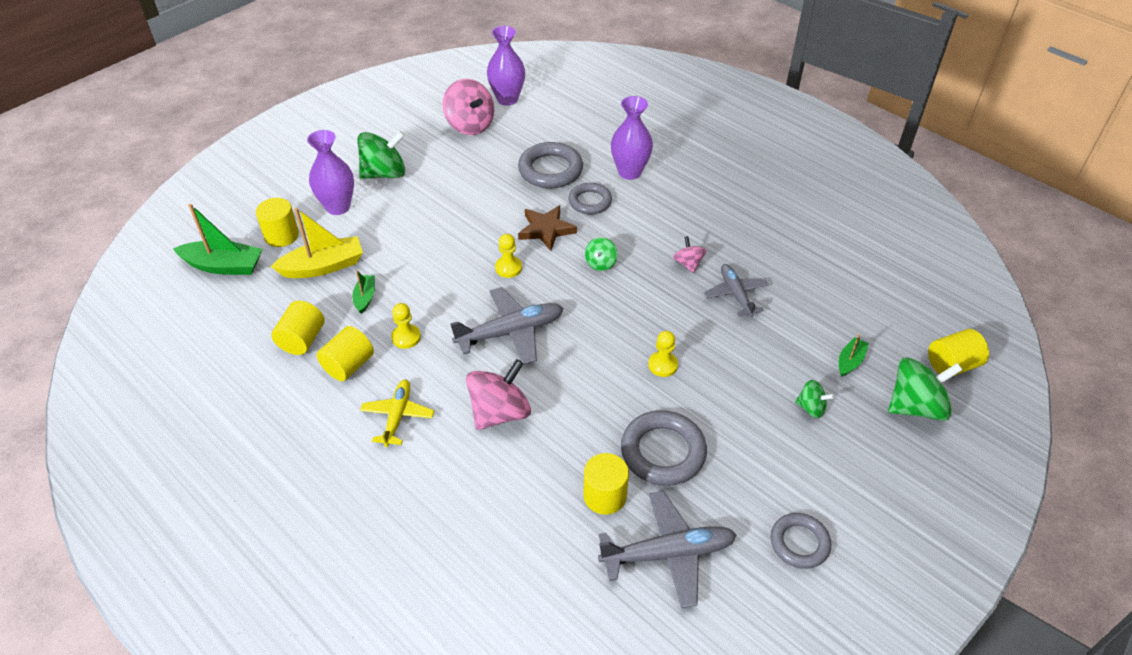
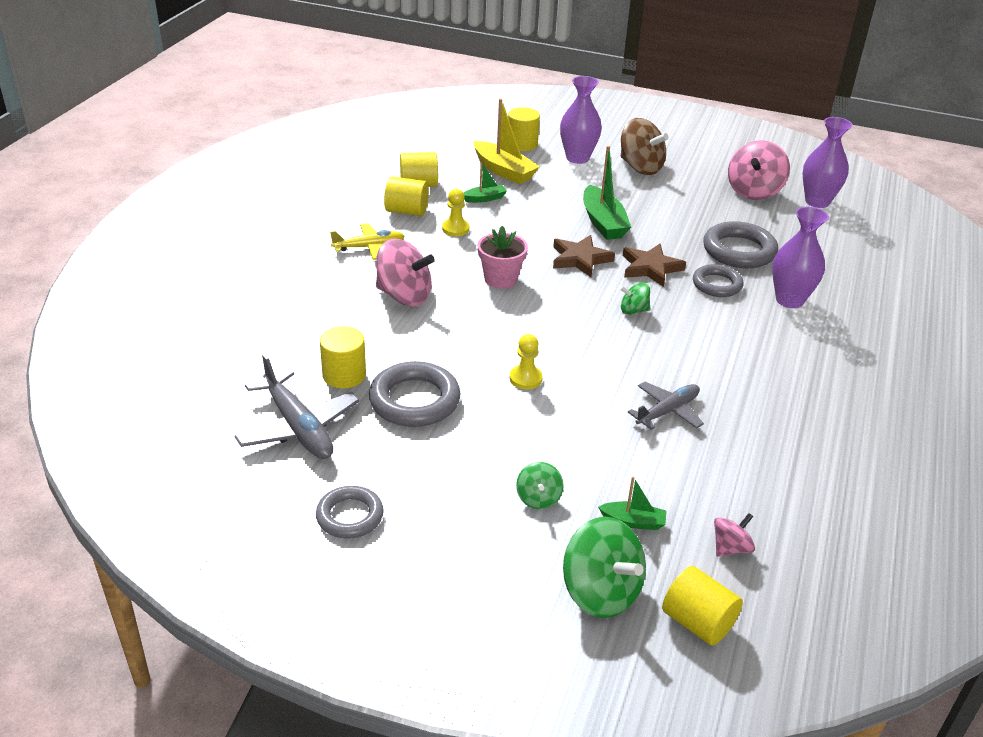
camera: 65 degrees right, 10 degrees down
green boat [173,204,263,275] -> green boat moved to [583,146,631,240]
green spinning top [357,131,405,179] -> brown spinning top [621,118,669,175]
grey plane [450,287,564,365] -> pink flower pot [477,226,528,289]
yellow pawn [495,234,522,278] -> brown star [553,235,615,278]
pink spinning top [673,236,706,273] -> pink spinning top moved to [714,513,755,557]

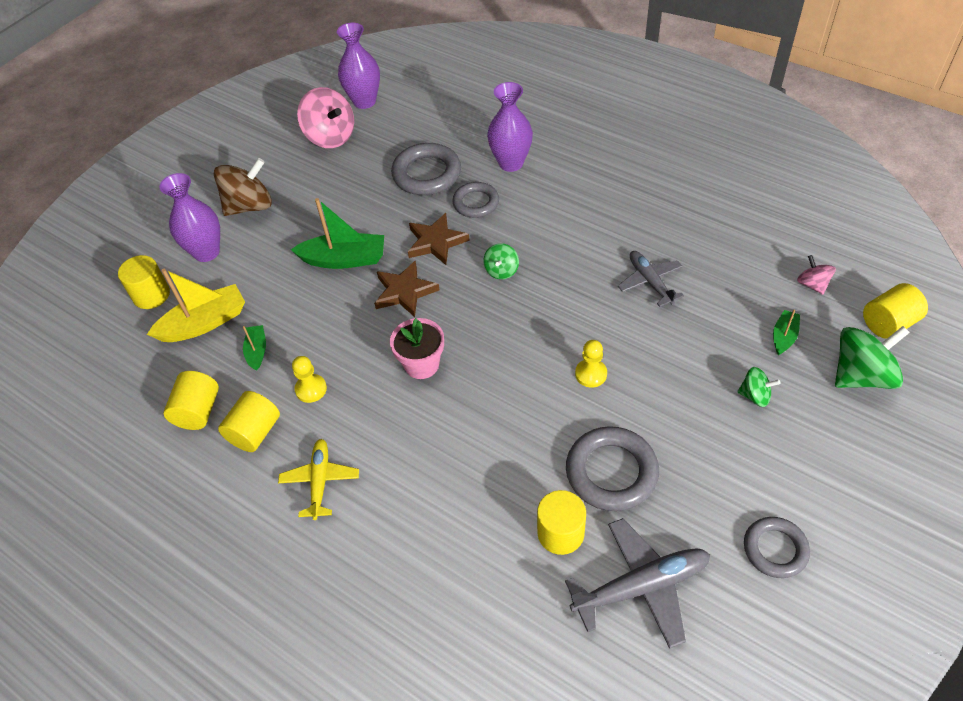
camera: 70 degrees left, 15 degrees up
pink spinning top [376,239,435,306] -> none

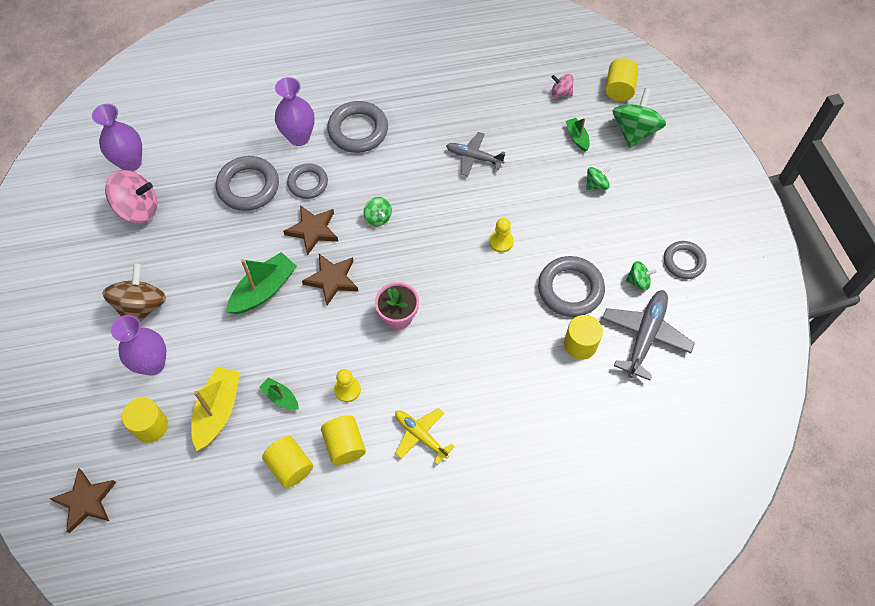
camera: 50 degrees left, 10 degrees up
none -> brown star [50,468,116,533]
none -> grey ring [327,101,388,153]
none -> green spinning top [626,261,657,290]

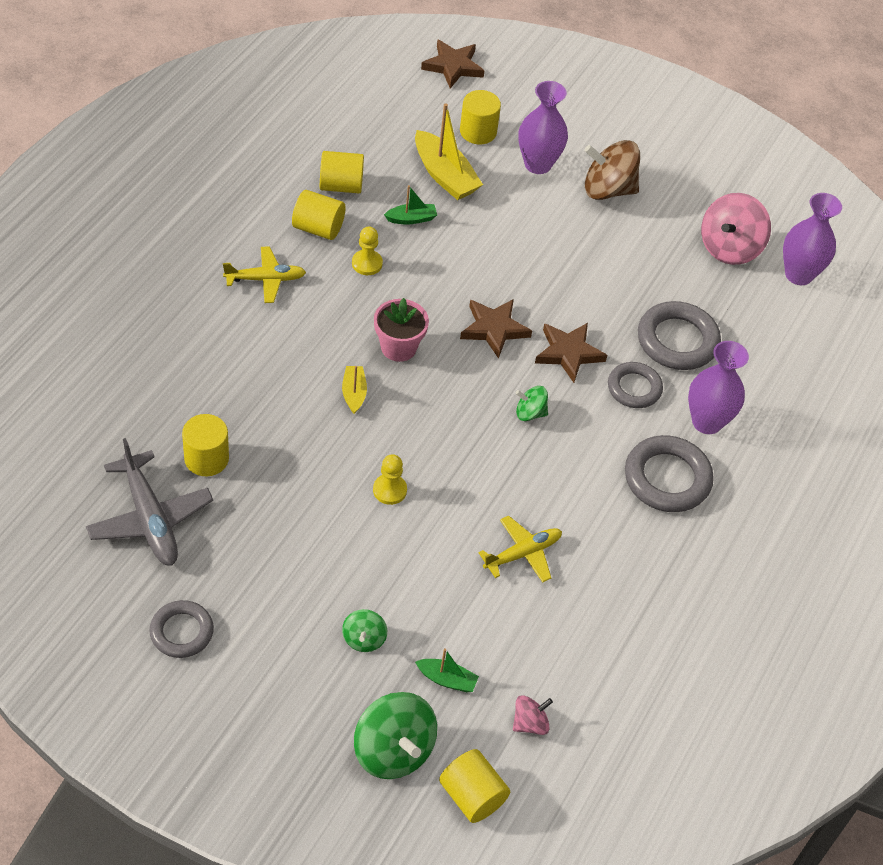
camera: 125 degrees right, 10 degrees down
brown spinning top [102,264,166,322] -> brown spinning top turned 135 degrees clockwise [584,140,640,200]
green boat [226,252,297,314] -> none
grey plane [446,132,505,177] -> yellow plane [478,516,562,583]
grey ring [538,256,605,317] -> none
green spinning top [626,261,657,290] -> none
none -> yellow boat [342,366,367,414]

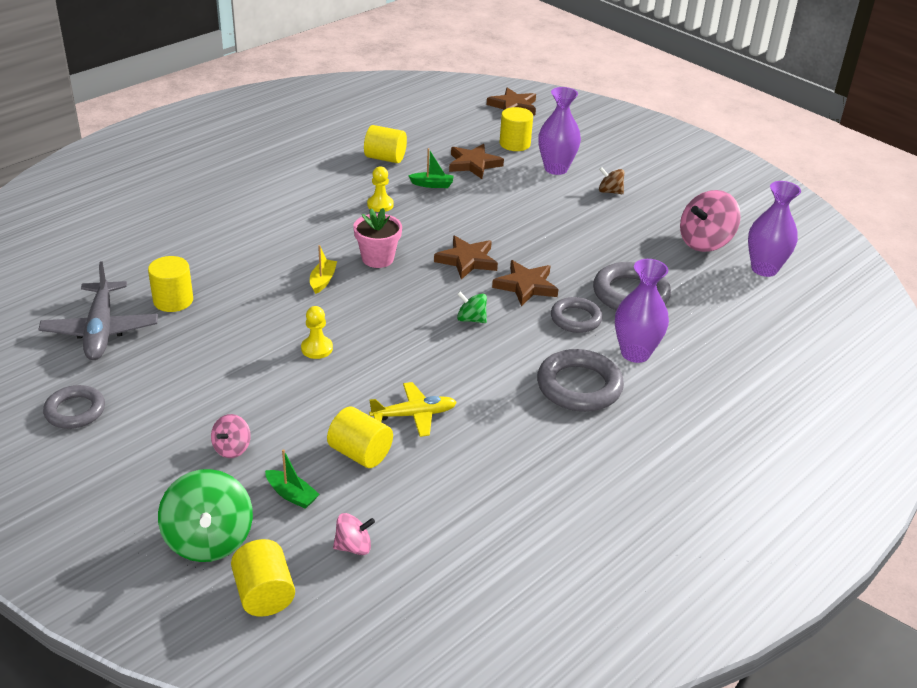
camera: 20 degrees right, 15 degrees down
yellow plane [223,246,306,303] -> none
yellow cylinder [292,190,346,240] -> yellow cylinder moved to [327,407,393,468]
green spinning top [342,609,387,652] -> pink spinning top [211,414,251,458]
yellow boat [415,103,483,200] -> brown star [449,144,504,179]
brown spinning top [584,140,640,200] -> brown spinning top [599,167,624,194], size x0.53

